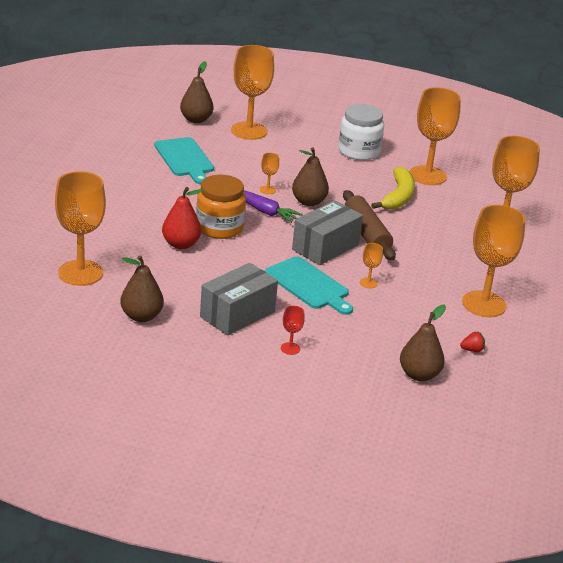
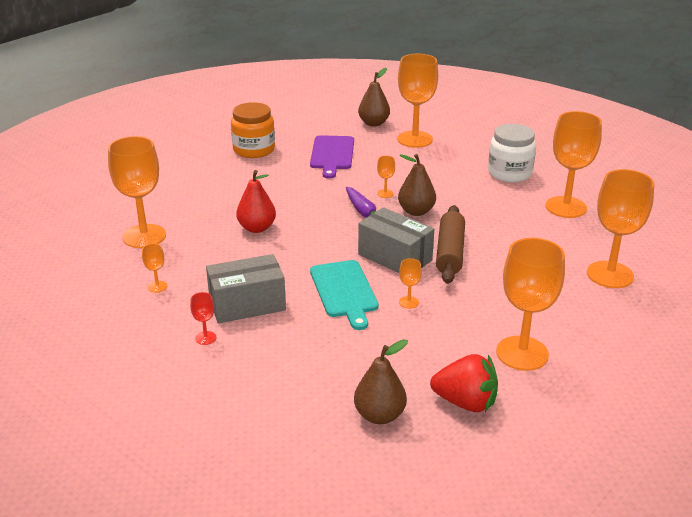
camera: 30 degrees right, 0 degrees up
brown pear [120,255,164,322] -> orange goblet [142,244,167,293]
turquoise cutting board [154,137,214,184] -> purple cutting board [310,135,354,179]
orange jar [196,175,246,239] -> orange jar moved to [231,102,275,158]
red goblet [281,306,305,355] -> red goblet moved to [190,292,217,345]
grey box [292,200,363,265] -> grey box turned 60 degrees clockwise [358,207,434,273]
yellow banana [371,167,415,210] -> none
red strawberry [460,332,485,352] -> red strawberry [430,354,498,412], size x2.27

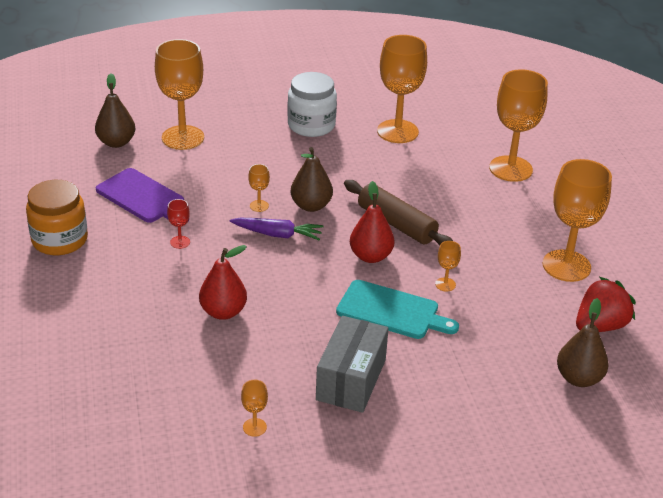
camera: 55 degrees left, 5 degrees up
orange goblet [108,136,166,248] -> none
red goblet [190,292,217,345] -> red goblet moved to [167,199,190,249]
grey box [358,207,434,273] -> red pear [350,181,394,263]

